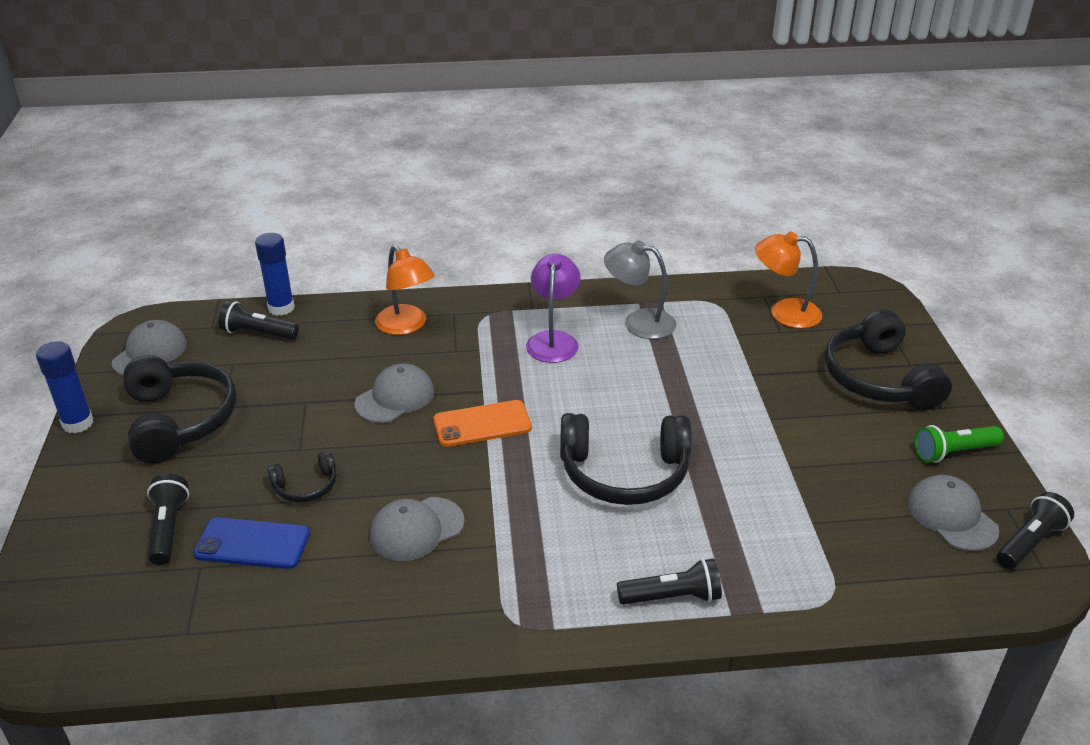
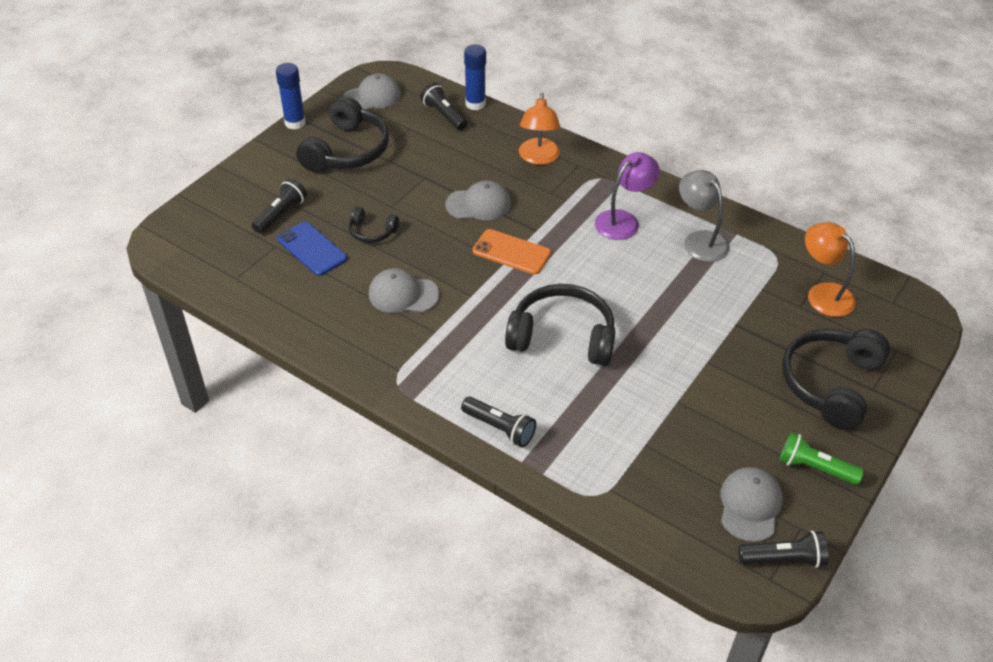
camera: 40 degrees right, 10 degrees up
black headphones [560,413,692,505] -> black headphones turned 150 degrees clockwise [505,284,616,366]

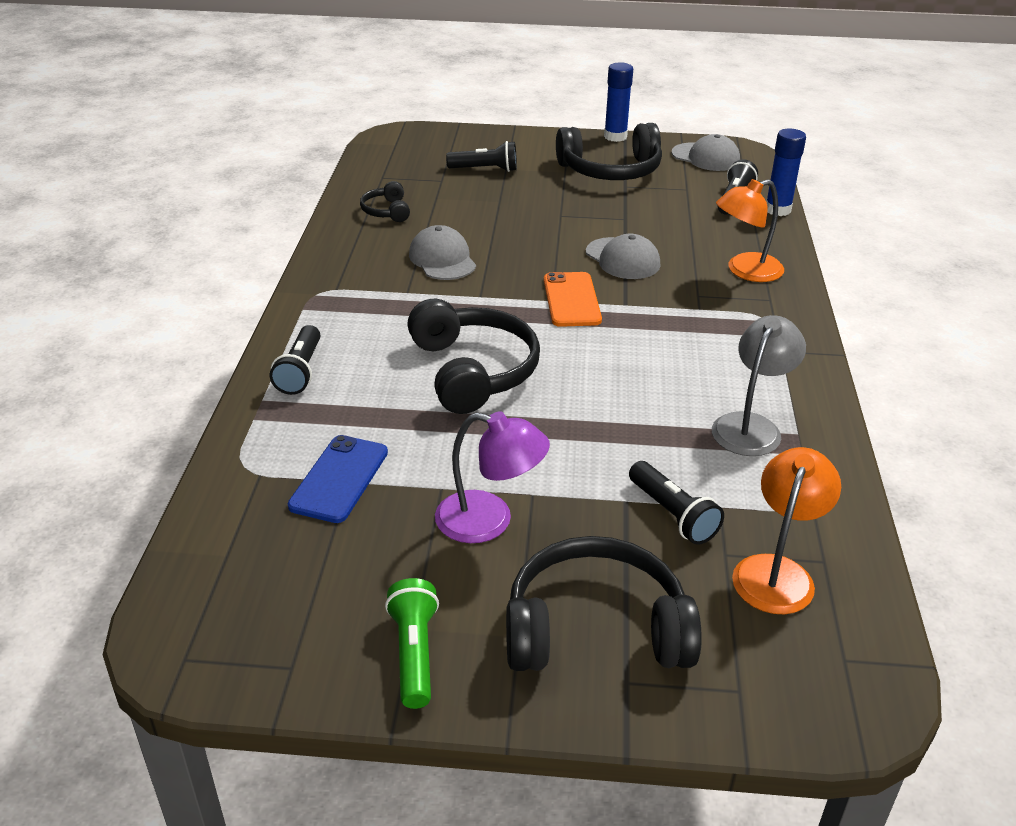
camera: 60 degrees right, 10 degrees down
blue phone [277,222,347,276] -> blue phone moved to [288,435,388,523]
black headphones [349,207,399,243] -> black headphones moved to [360,181,410,222]
purple lamp [595,152,660,240] -> purple lamp moved to [435,411,550,543]
grey cap [721,467,783,542] -> none
black flashlight [738,531,829,568] -> black flashlight moved to [629,461,724,545]

